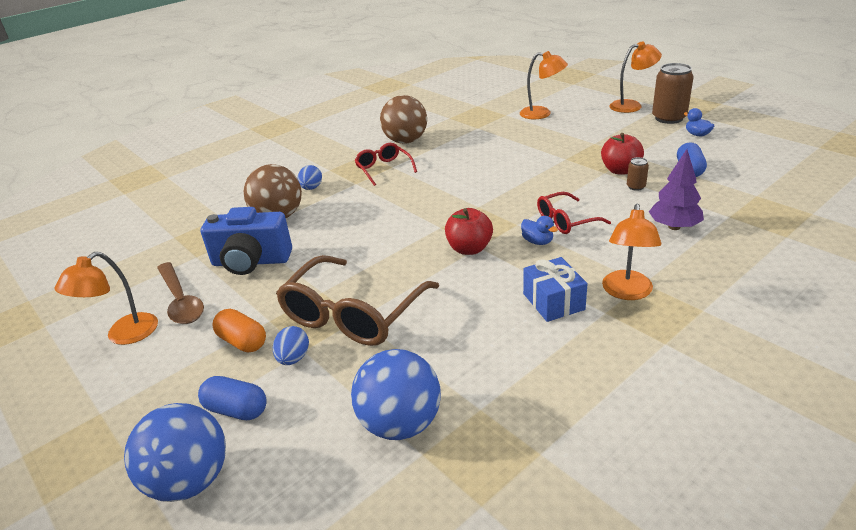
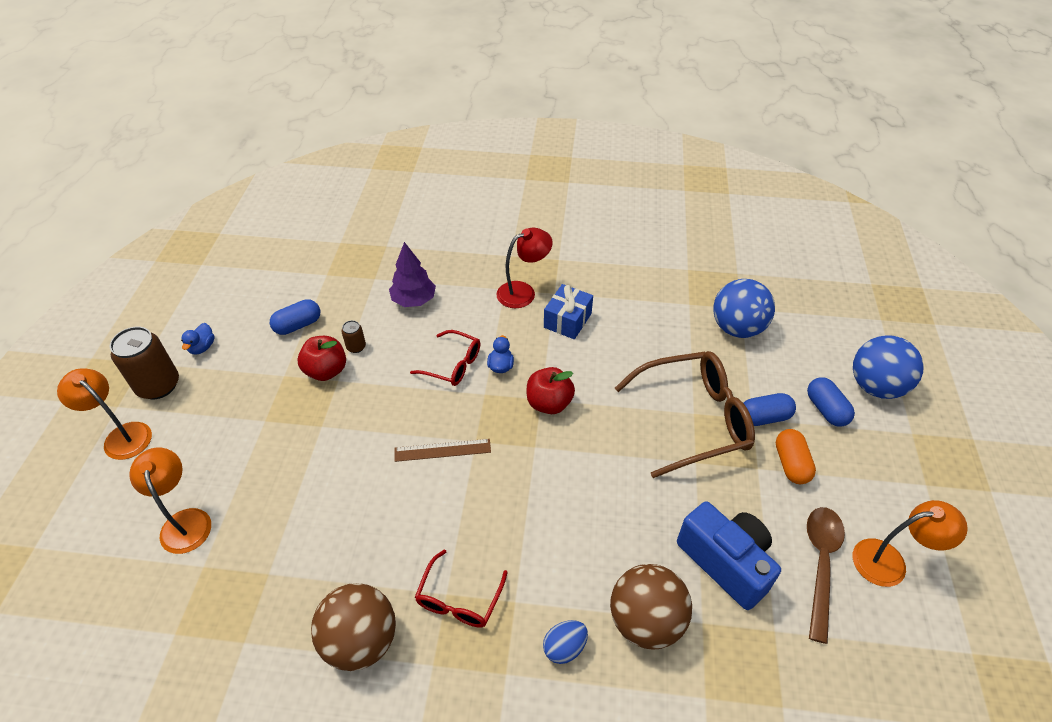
camera: 135 degrees left, 15 degrees up
blue egg [273,326,309,365] -> blue capsule [744,393,796,426]
orange lamp [602,203,661,300] -> red lamp [496,228,552,308]
none -> brown ruler [394,439,491,462]

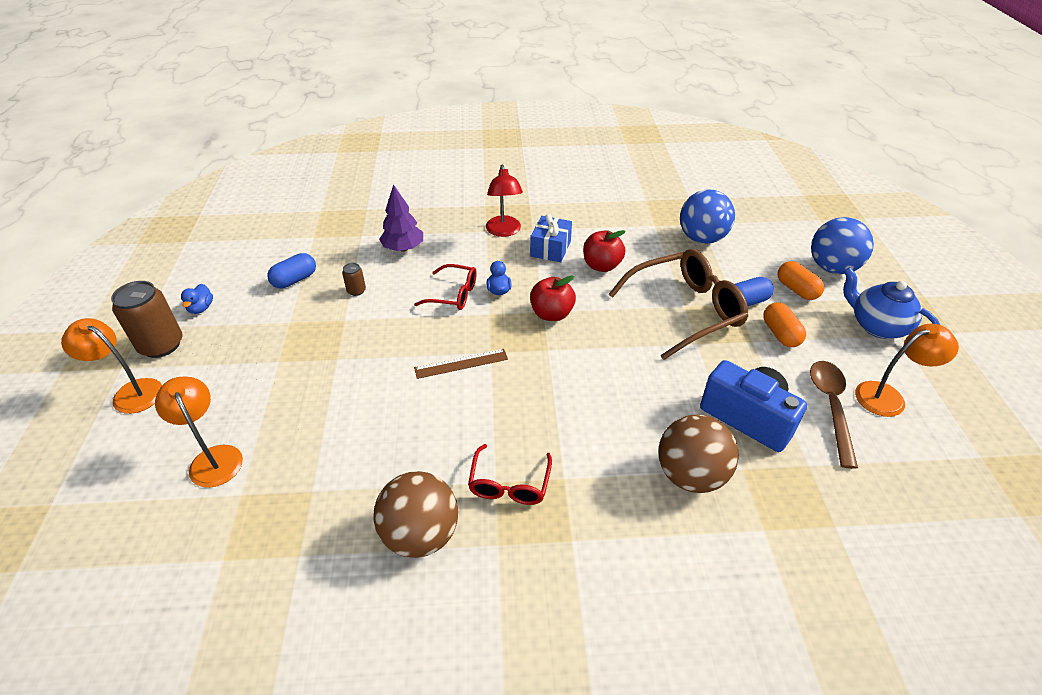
camera: 10 degrees left, 5 degrees down
red apple [298,336,346,381] -> red apple moved to [583,230,626,272]
red lamp [496,228,552,308] -> red lamp turned 120 degrees clockwise [486,165,523,237]
blue egg [543,620,588,664] -> none
blue capsule [807,377,855,427] -> orange capsule [778,261,824,300]
none -> blue teapot [843,267,940,339]

